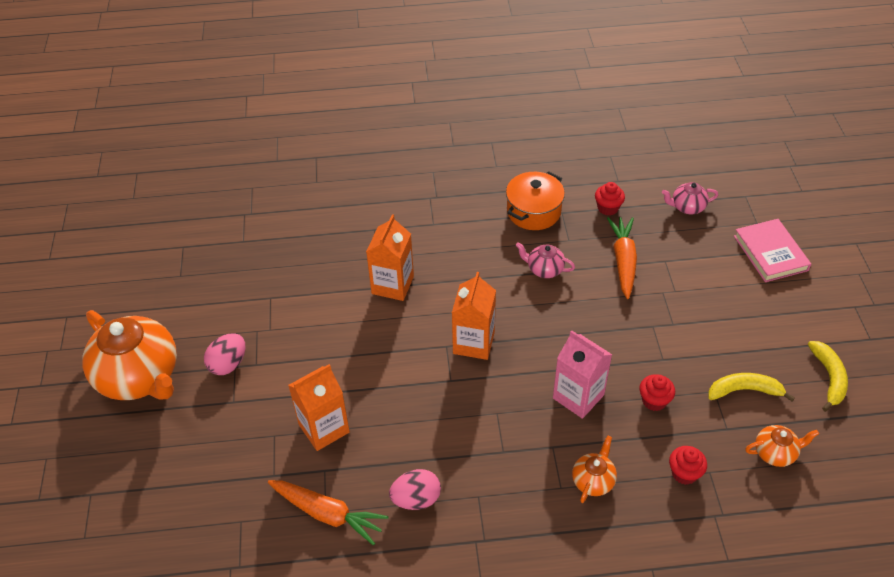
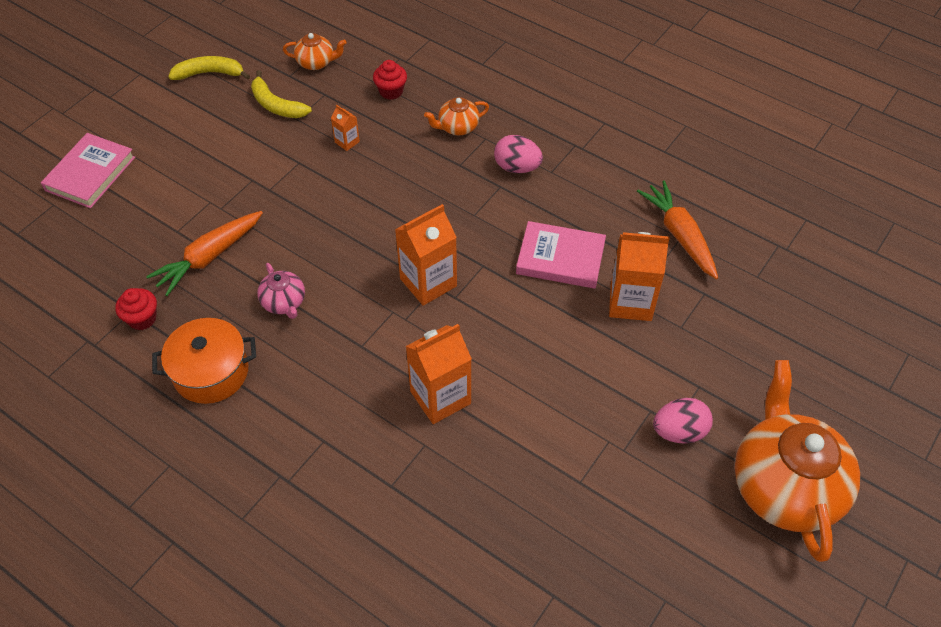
camera: 140 degrees left, 5 degrees up
pink egg [389,469,441,510] -> pink egg moved to [494,135,543,173]
pink carton [553,330,612,419] -> none
red cupcake [639,374,675,411] -> orange carton [331,105,360,151]
pink teapot [662,182,718,214] -> none
orange teapot [745,425,819,467] -> orange teapot turned 150 degrees clockwise [283,33,347,70]
yellow banana [808,341,848,412] -> yellow banana turned 45 degrees clockwise [168,56,250,80]
none -> pink book [516,221,606,289]

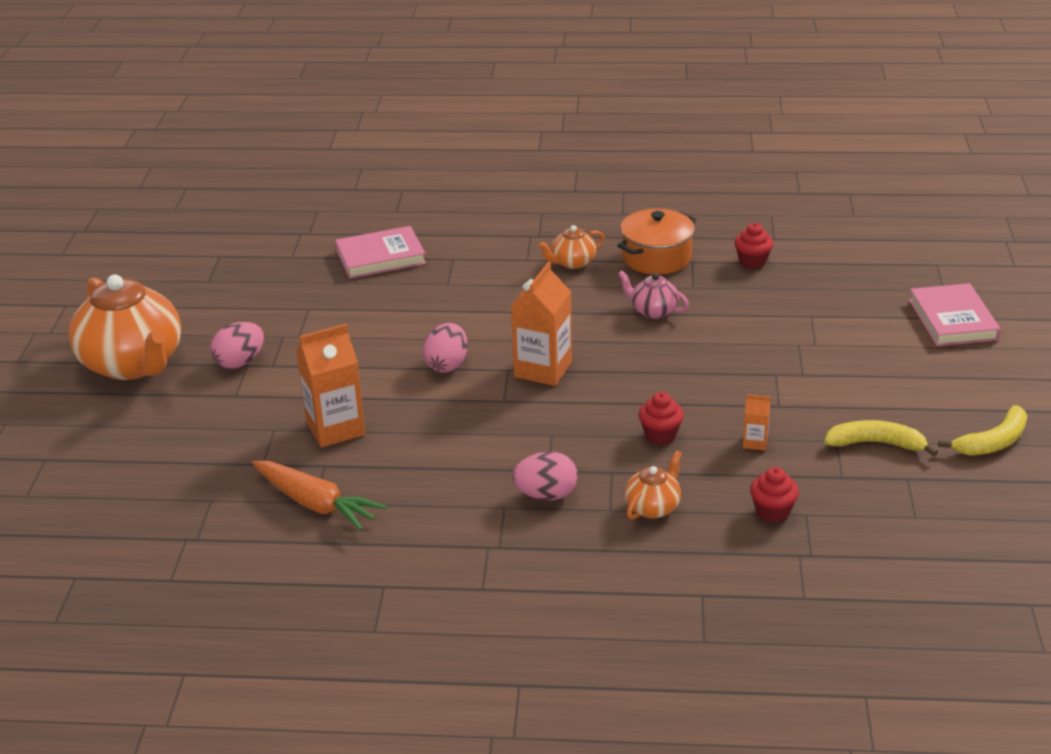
camera: 150 degrees right, 20 degrees down
orange carrot [146,211,263,296] -> none
orange teapot [283,33,347,70] -> orange teapot moved to [538,225,604,269]
orange carton [406,324,472,424] -> none
pink book [516,221,606,289] -> pink book moved to [335,226,426,279]
none -> pink egg [423,323,468,373]
none -> red cupcake [639,392,684,445]

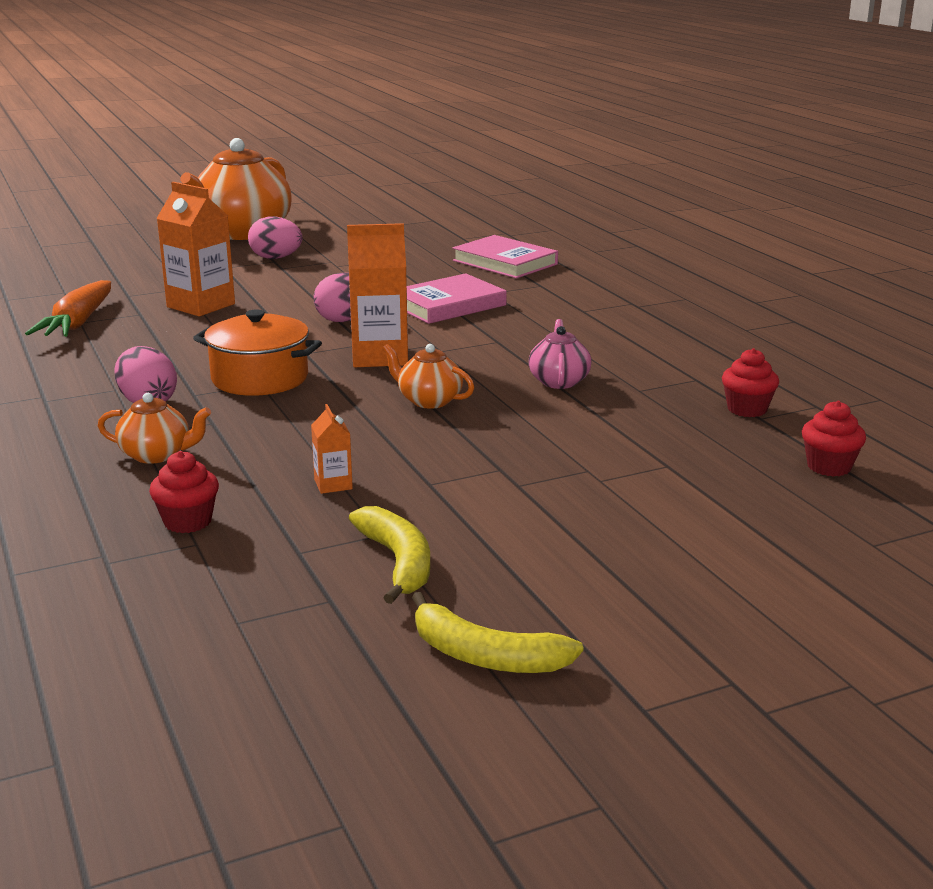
camera: 60 degrees right, 10 degrees down
orange teapot [538,225,604,269] -> orange teapot moved to [382,344,474,409]
orange pot [617,209,696,275] -> orange pot moved to [193,309,322,396]
red cupcake [639,392,684,445] -> red cupcake moved to [802,401,866,477]
pink book [909,283,1001,346] -> pink book moved to [407,273,507,324]

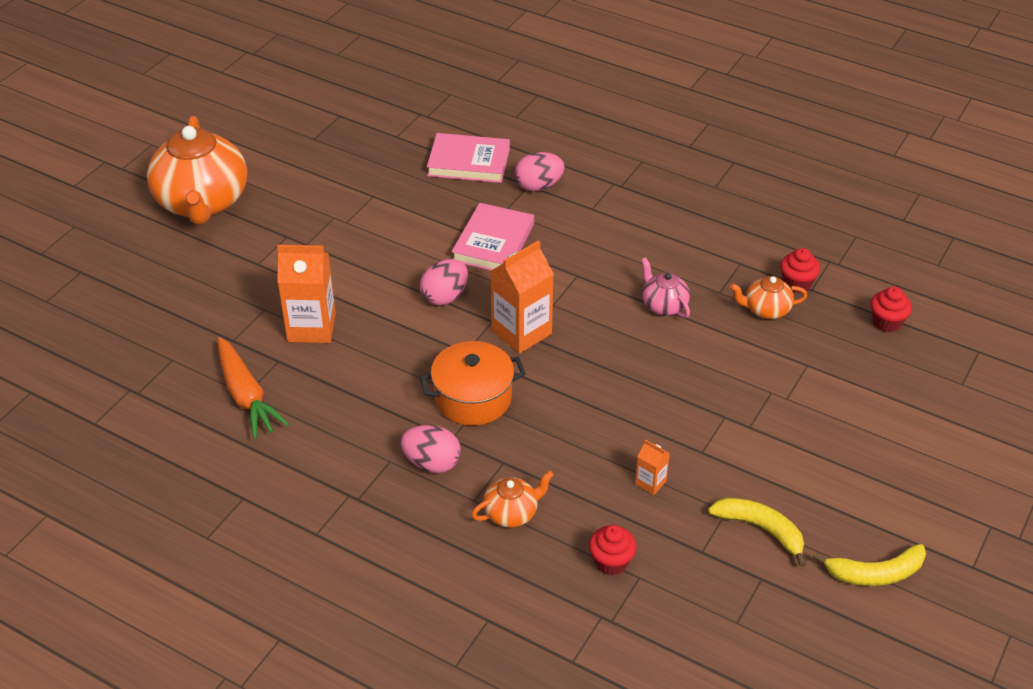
camera: 35 degrees left, 20 degrees up
pink egg [248,216,303,259] -> pink egg moved to [515,152,565,191]
orange teapot [382,344,474,409] -> orange teapot moved to [730,276,807,319]

